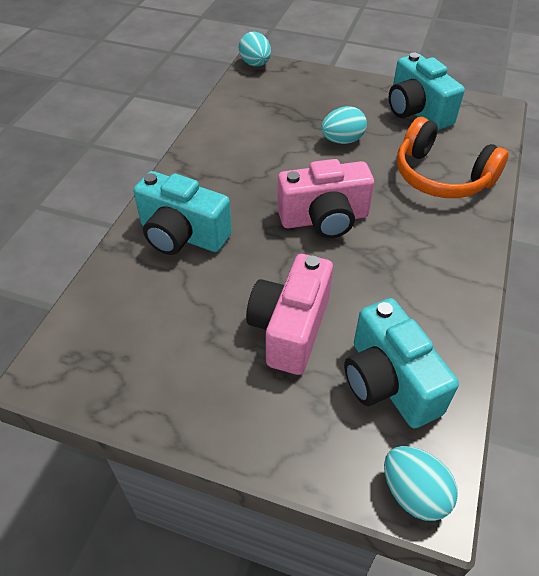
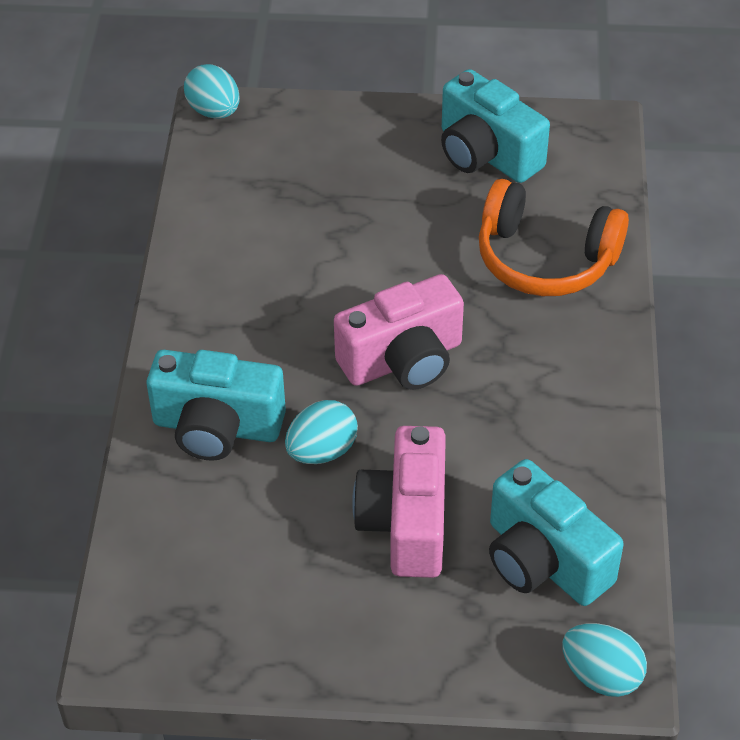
camera: 15 degrees left, 0 degrees up
turquoise egg [321,106,367,144] -> turquoise egg moved to [285,400,358,464]

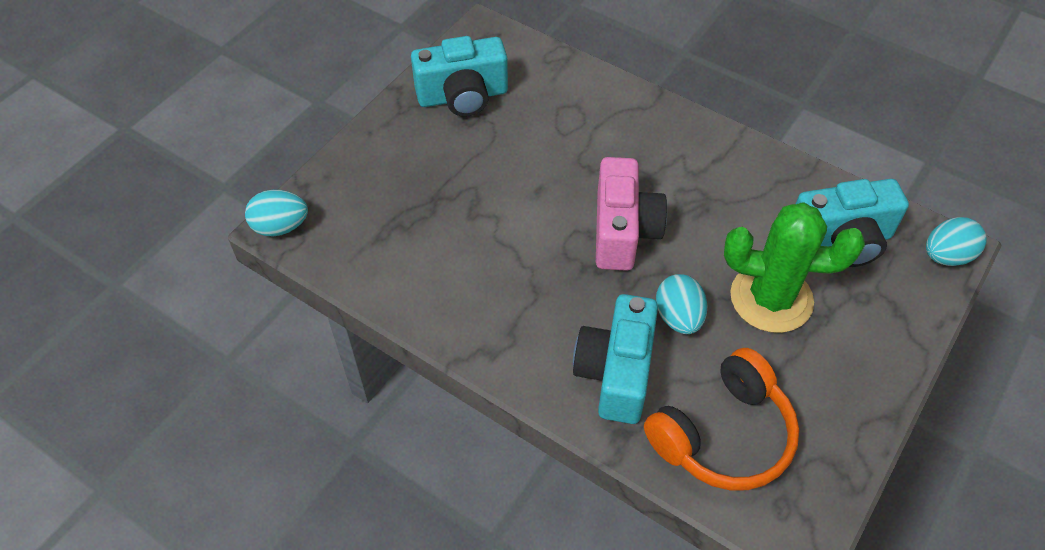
camera: 60 degrees left, 5 degrees up
turquoise camera [147,350,286,461] -> turquoise camera turned 150 degrees clockwise [573,294,658,424]
pink camera [352,426,446,578] -> green cactus [724,202,865,333]
orange headphones [479,179,629,296] -> orange headphones moved to [644,348,799,491]

